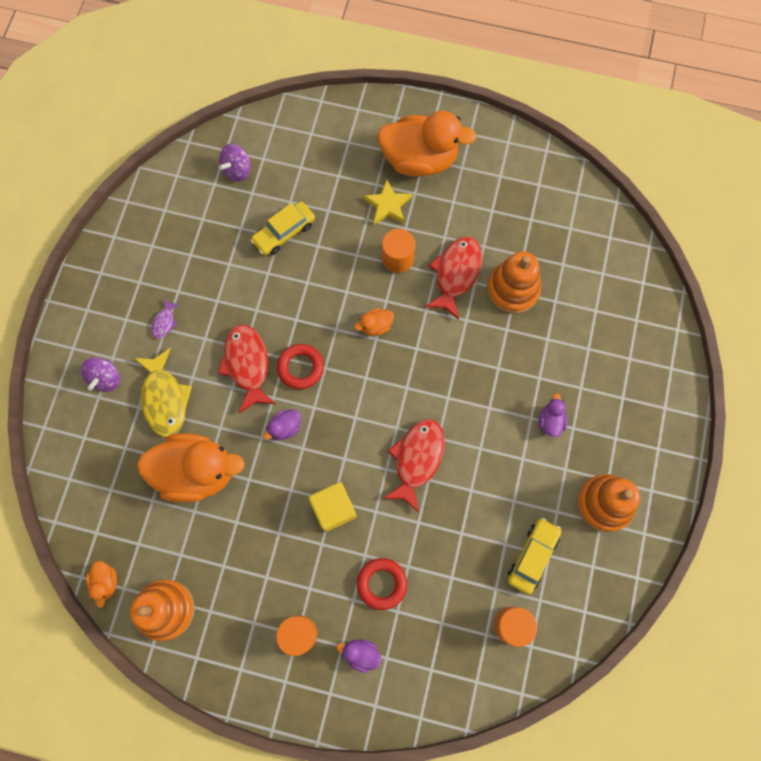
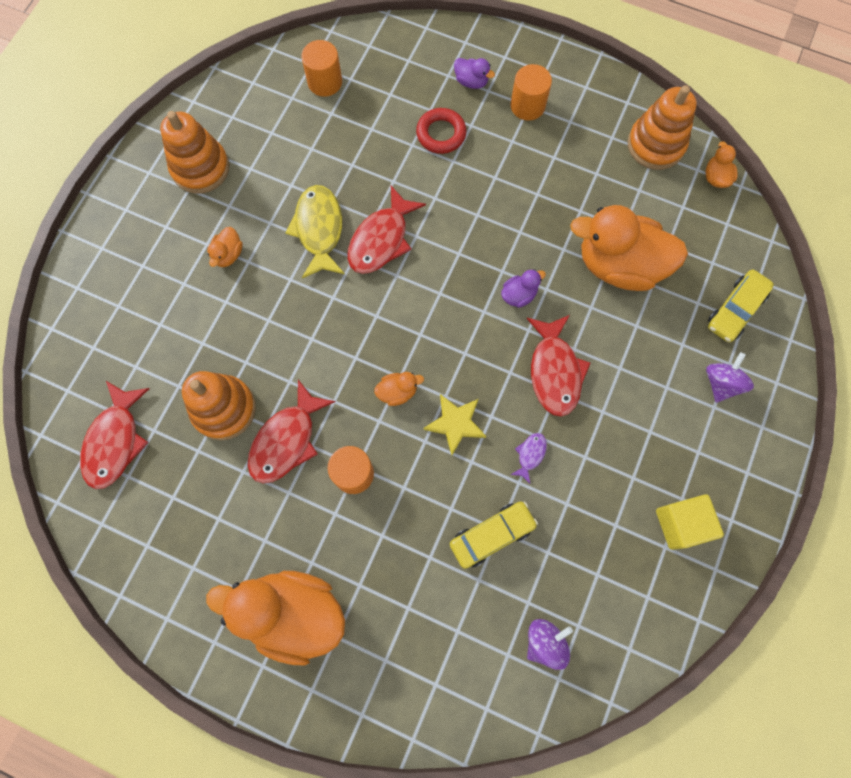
camera: 170 degrees left, 0 degrees up
yellow fish [134,348,192,437] -> yellow fish moved to [285,185,345,278]
purple fish [152,299,179,339] -> purple fish moved to [511,433,547,484]
red ring [277,344,324,389] -> none
yellow cube [309,482,356,532] -> yellow cube moved to [656,494,724,550]
yellow star [363,180,412,225] -> yellow star moved to [423,394,486,455]
yellow car [508,518,561,595] -> yellow car moved to [708,270,774,342]
purple duck [539,393,567,437] -> orange duck [207,227,243,267]
none -> red fish [80,381,150,489]

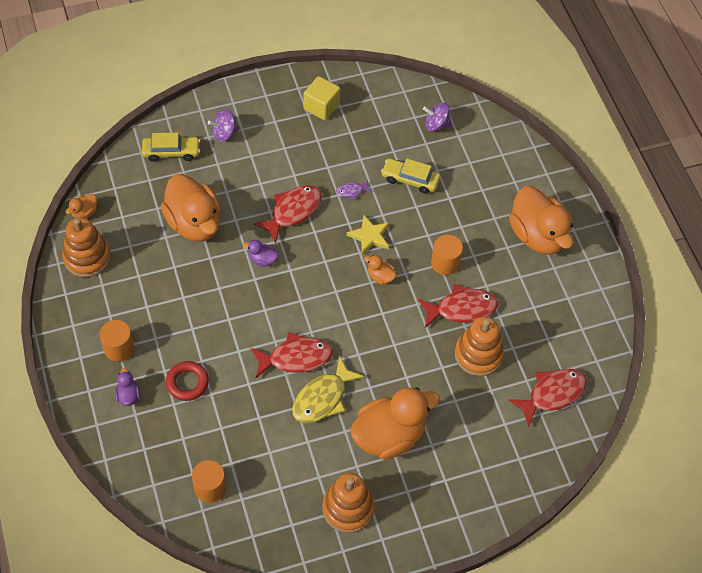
camera: 135 degrees left, 15 degrees down
orange duck [207,227,243,267] -> orange duck [350,387,440,460], size x2.39

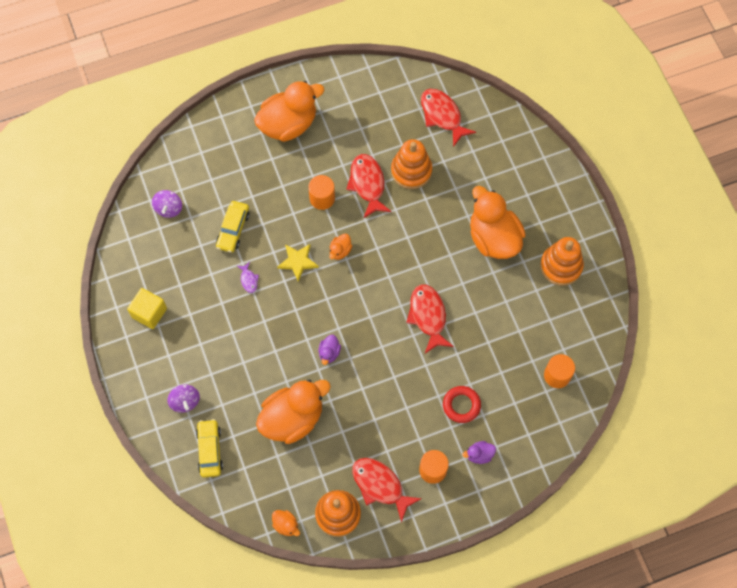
camera: 90 degrees left, 10 degrees up
red fish [253,185,322,243] -> red fish moved to [352,458,422,523]
yellow fish [292,356,365,423] -> none

